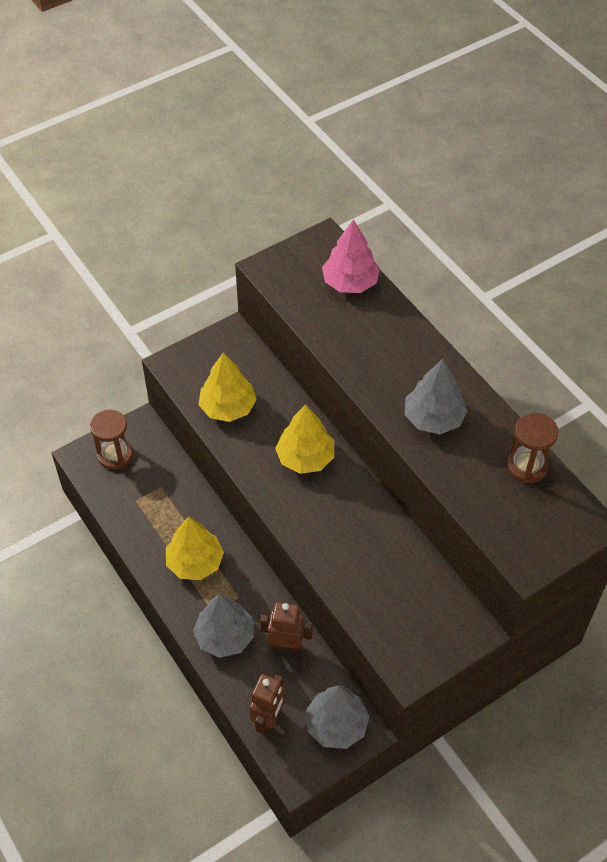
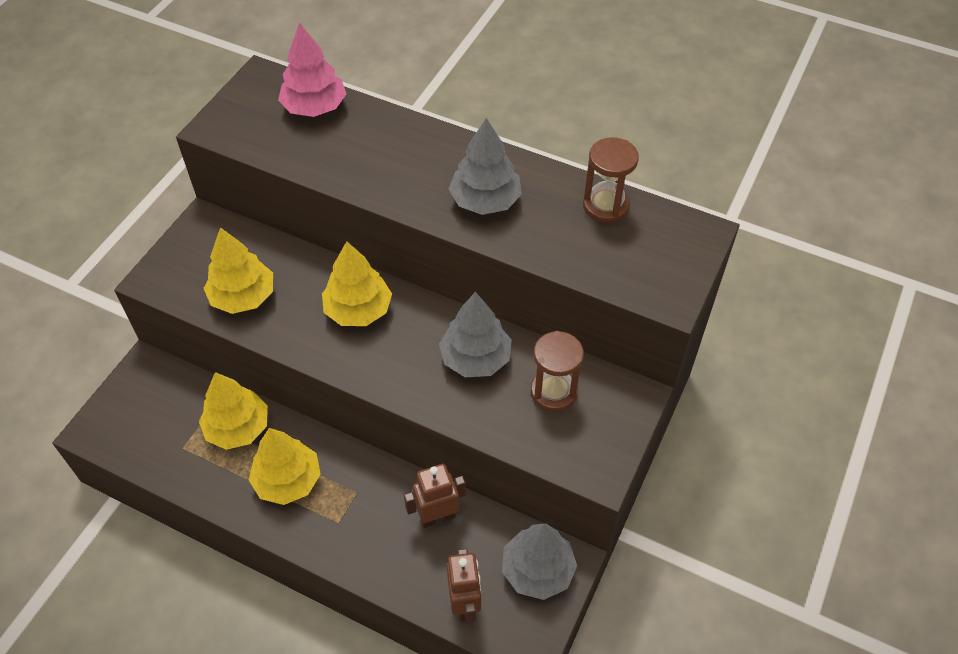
camera: 30 degrees left, 0 degrees up
brown hourglass [90,410,133,470] -> brown hourglass moved to [530,331,584,412]
grey tree [193,593,254,658] -> grey tree moved to [439,292,512,377]
none -> yellow tree [199,372,268,450]

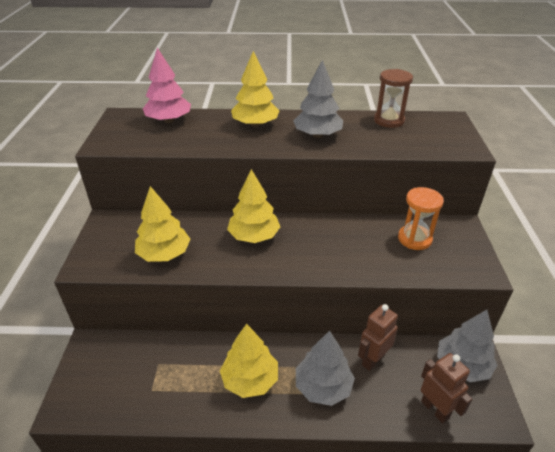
camera: 25 degrees left, 15 degrees down
yellow tree [199,372,268,450] -> yellow tree moved to [231,51,280,127]
grey tree [439,292,512,377] -> grey tree moved to [296,331,355,406]
brown hourglass [530,331,584,412] -> orange hourglass [398,187,444,250]

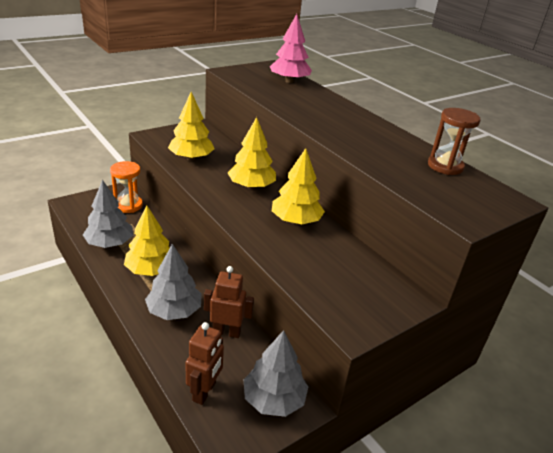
camera: 50 degrees right, 5 degrees down
yellow tree [231,51,280,127] -> yellow tree moved to [272,148,325,224]
grey tree [293,60,343,138] -> grey tree moved to [83,180,133,248]
orange hourglass [398,187,444,250] -> orange hourglass moved to [110,161,143,213]

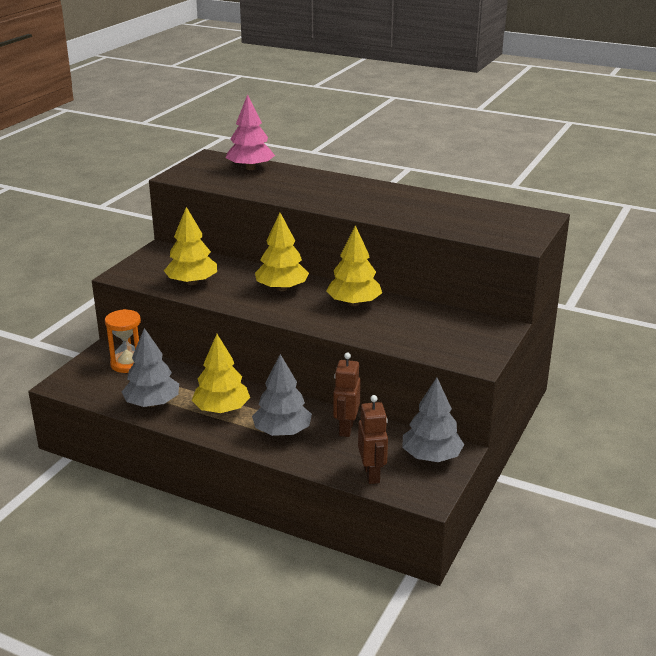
camera: 25 degrees left, 5 degrees down
brown robot [204,266,254,338] -> brown robot turned 60 degrees counterclockwise [333,353,361,437]
brown hourglass [428,108,481,175] -> none

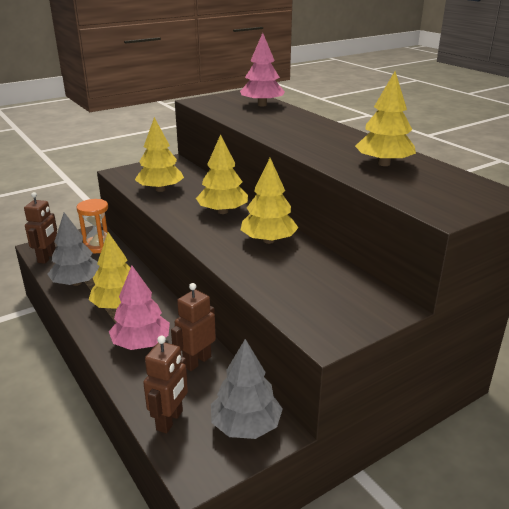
camera: 30 degrees right, 0 degrees up
grey tree [252,354,312,436] -> pink tree [109,266,170,350]
none -> brown robot [24,192,57,264]
none -> yellow tree [355,71,416,166]

